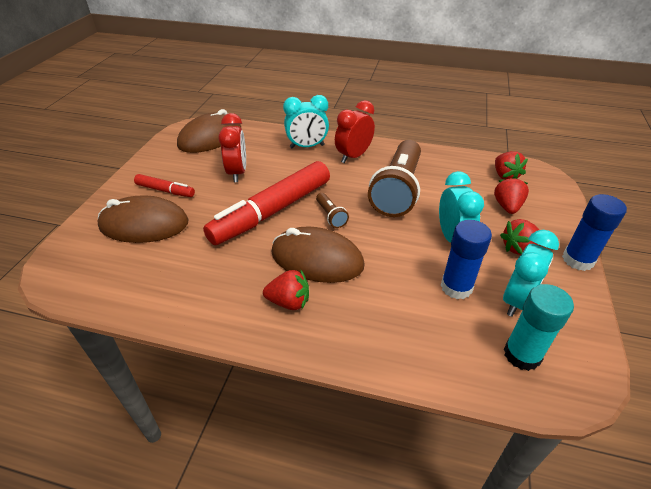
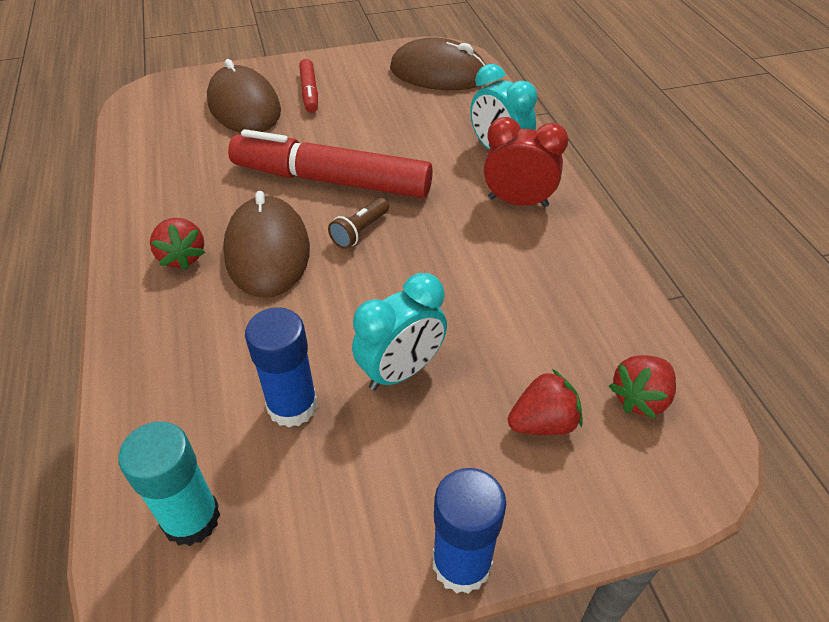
camera: 60 degrees right, 5 degrees up
red clock [218,113,246,182] -> none
brown flashlight [368,140,421,217] -> none
red strawberry [500,219,539,255] -> none
turquoise clock [503,230,559,317] -> none

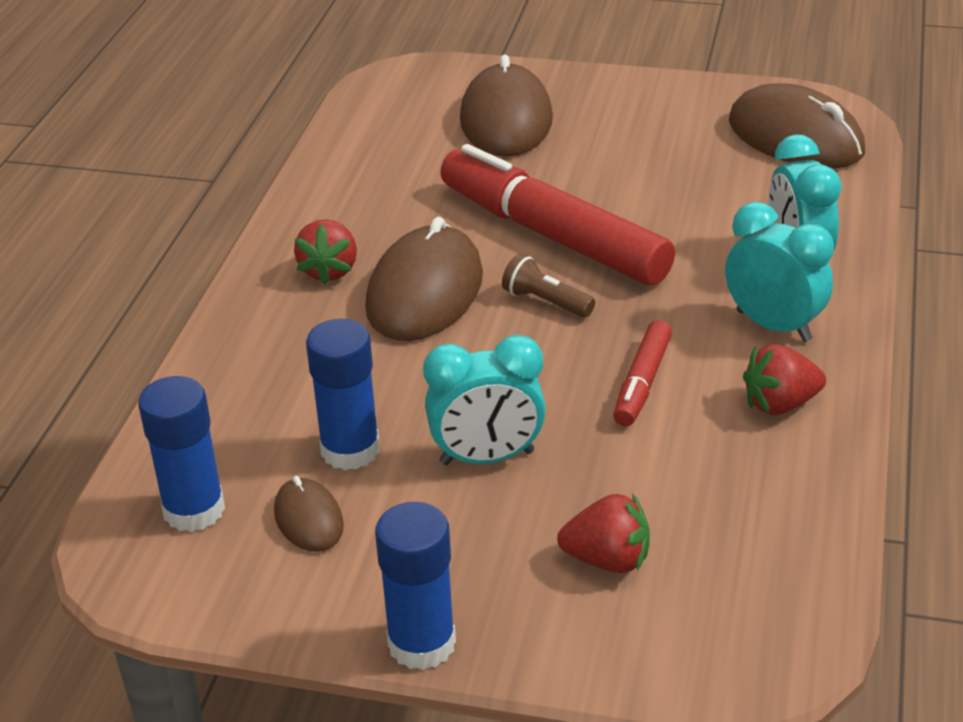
camera: 30 degrees right, 10 degrees down
turquoise glue stick [118,421,220,546] -> blue glue stick [138,376,225,532]
red marker [299,59,318,113] -> red marker moved to [613,320,672,426]
brown flashlight [328,198,389,249] -> brown flashlight turned 60 degrees clockwise [502,254,595,318]
red clock [484,117,569,207] -> turquoise clock [725,202,834,342]
red strawberry [609,355,676,419] -> red strawberry moved to [743,344,826,415]
none -> brown mouse [274,476,344,552]

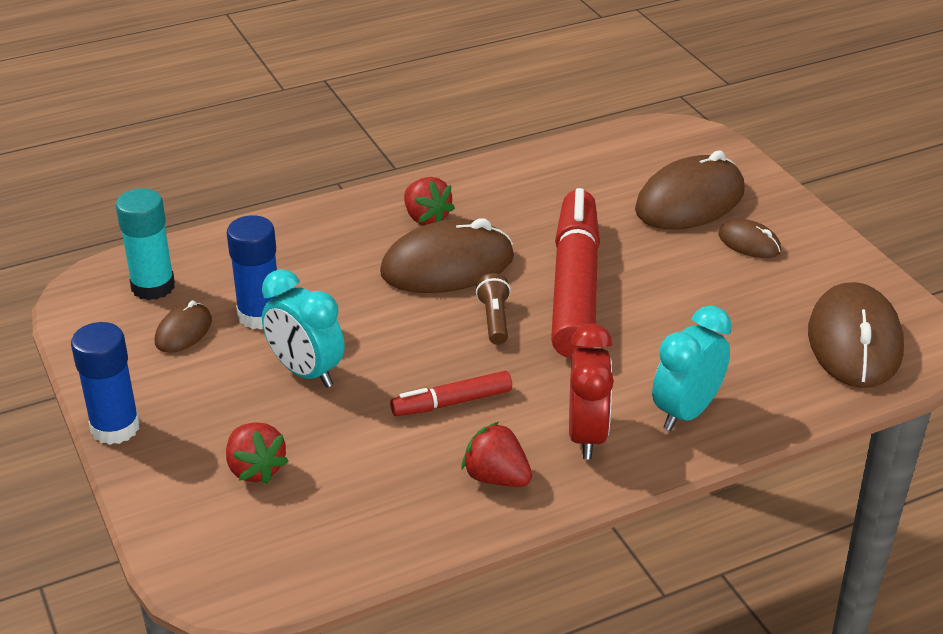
camera: 50 degrees right, 0 degrees up
blue glue stick [138,376,225,532] -> turquoise glue stick [116,188,175,300]
red strawberry [294,219,357,285] -> red strawberry turned 90 degrees counterclockwise [404,177,455,225]
turquoise clock [725,202,834,342] -> red clock [569,323,614,460]
none -> brown mouse [718,219,781,258]

